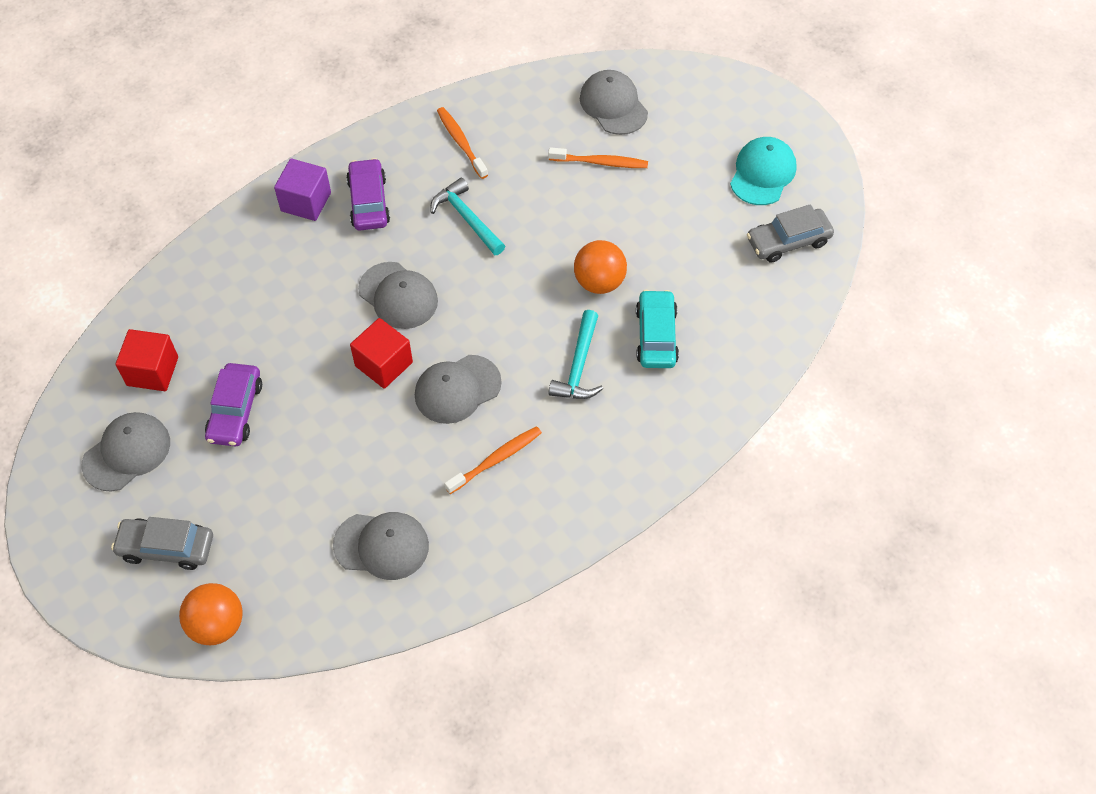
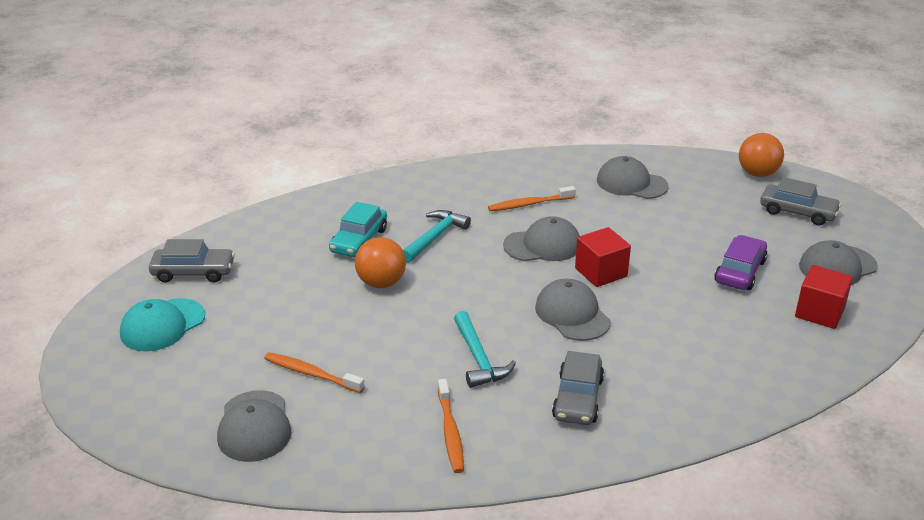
camera: 160 degrees left, 25 degrees down
purple cube [274,158,331,221] -> none
purple car [346,158,390,230] -> grey car [552,351,604,425]

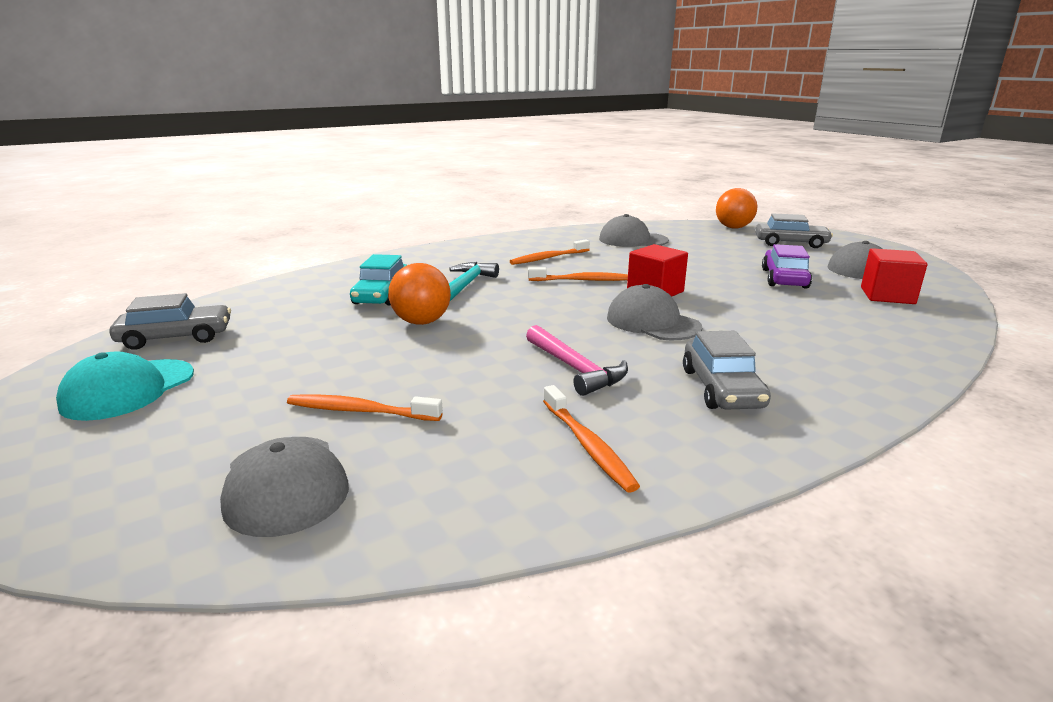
camera: 15 degrees left, 10 degrees down
turquoise hammer [454,311,516,388] -> pink hammer [526,325,628,396]
grey cap [503,216,580,261] -> orange toothbrush [528,267,628,281]

